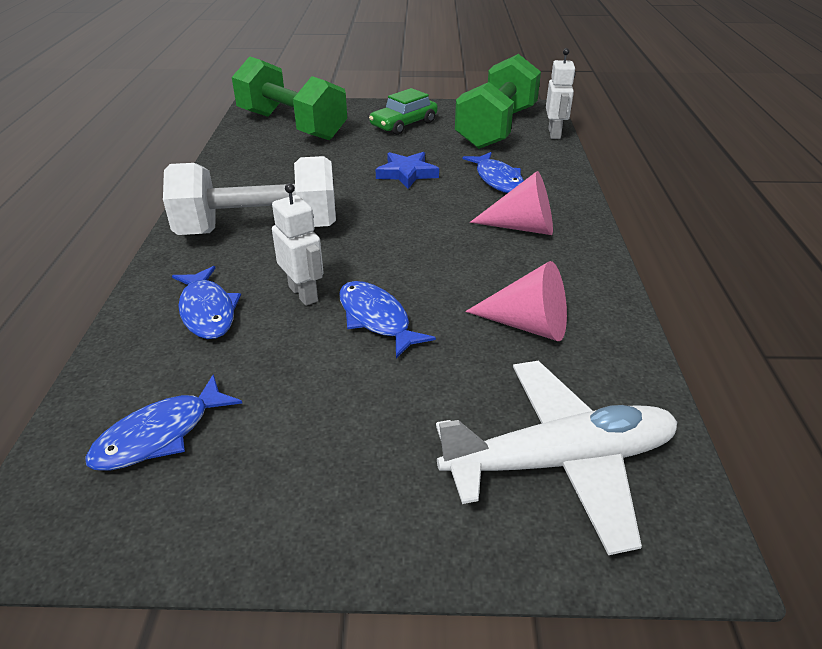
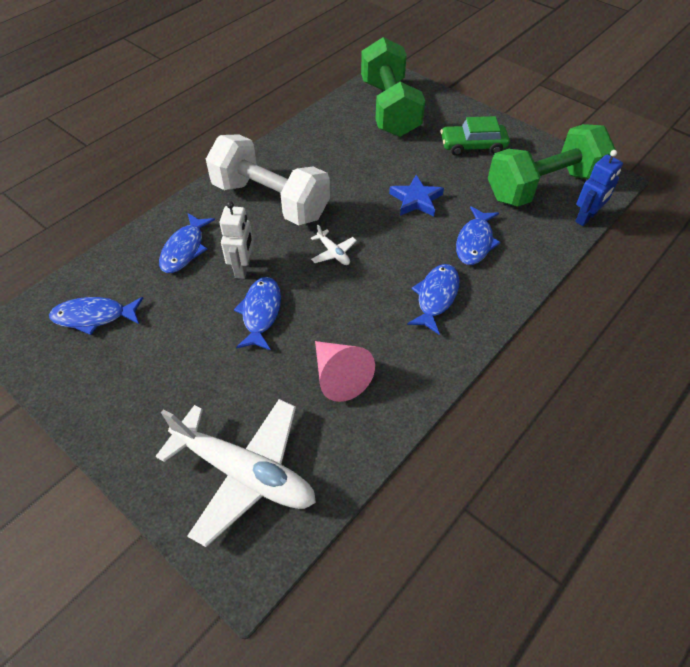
camera: 40 degrees right, 15 degrees up
pink cone [470,171,553,235] -> blue fish [407,264,459,335]
white robot [546,48,576,139] -> blue robot [575,150,623,226]
none -> white plane [311,225,357,265]

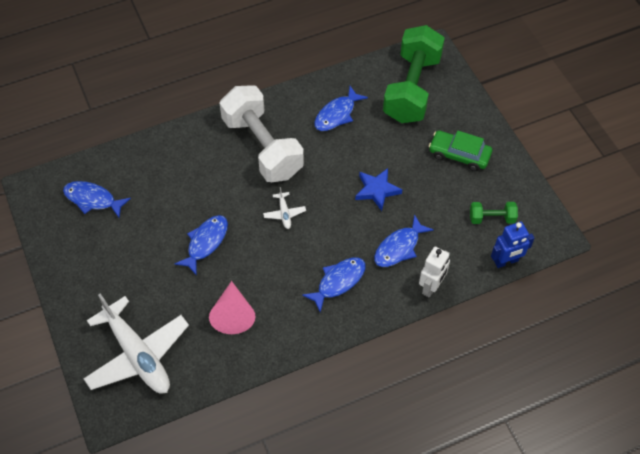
camera: 25 degrees right, 5 degrees up
blue fish [159,213,215,273] -> blue fish moved to [314,86,368,131]
white robot [220,201,254,279] -> white robot moved to [419,247,450,298]
green dumbbell [488,124,616,207] -> green dumbbell [470,202,518,224], size x0.43

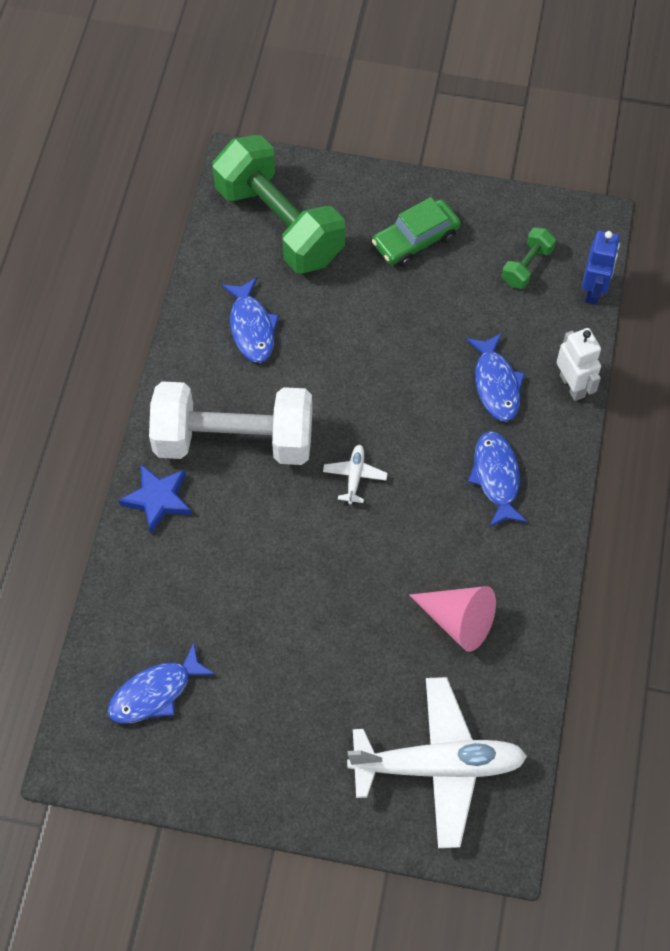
camera: 55 degrees left, 5 degrees up
blue fish [175,215,228,276] -> none
white plane [263,187,306,229] -> white plane turned 105 degrees counterclockwise [323,445,388,505]
blue star [355,168,402,211] -> blue star moved to [118,464,192,533]

